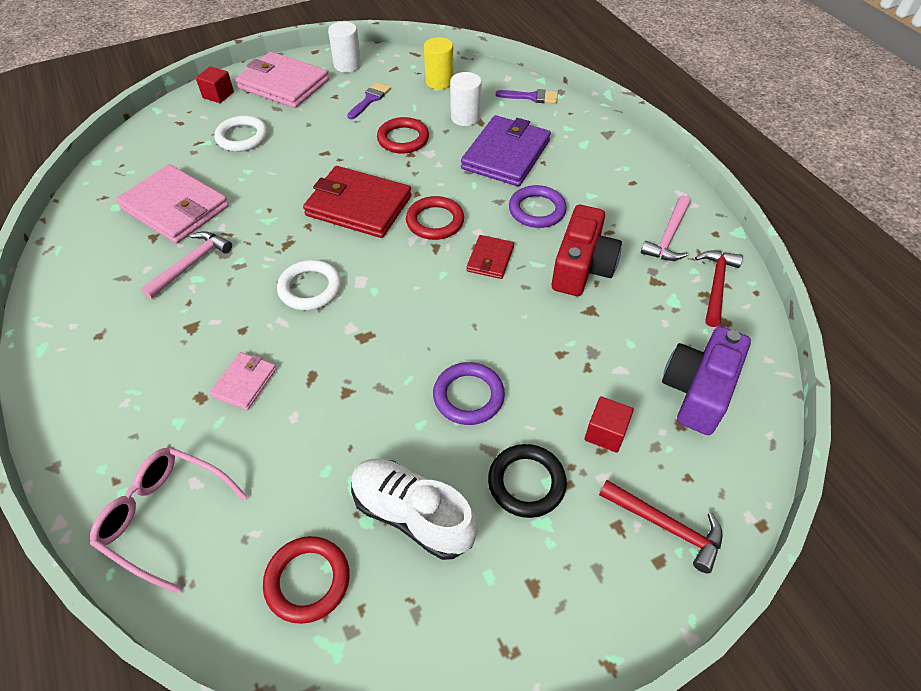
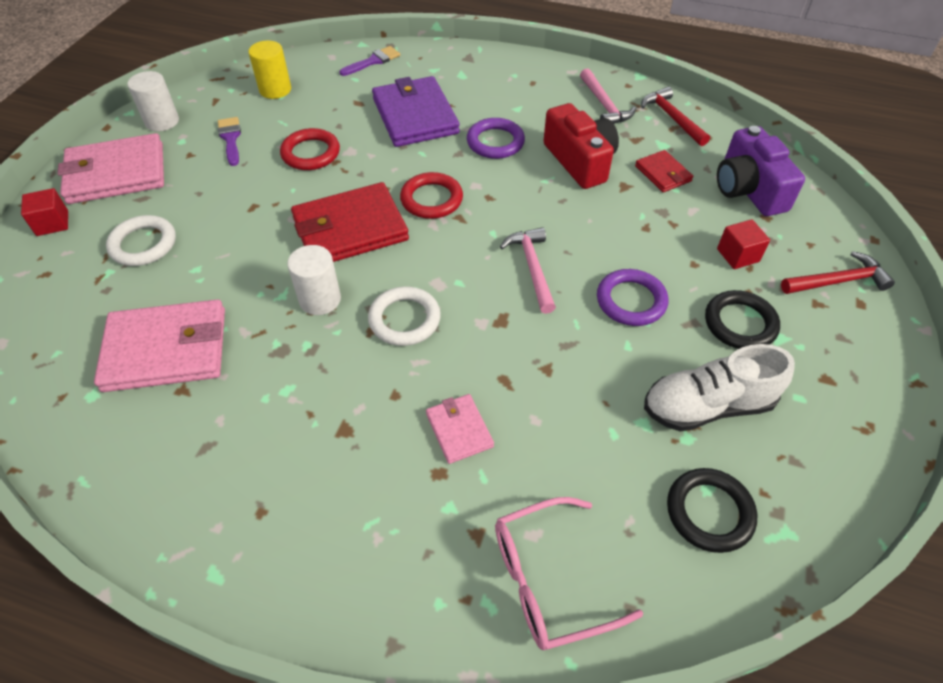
camera: 45 degrees left, 0 degrees up
pink hammer [141,231,232,299] -> pink hammer moved to [500,227,556,314]
red ring [263,536,350,624] -> black ring [667,468,758,553]
white cylinder [450,72,482,126] -> white cylinder moved to [287,245,341,315]
red wallet [466,235,514,279] -> red wallet moved to [635,150,693,192]

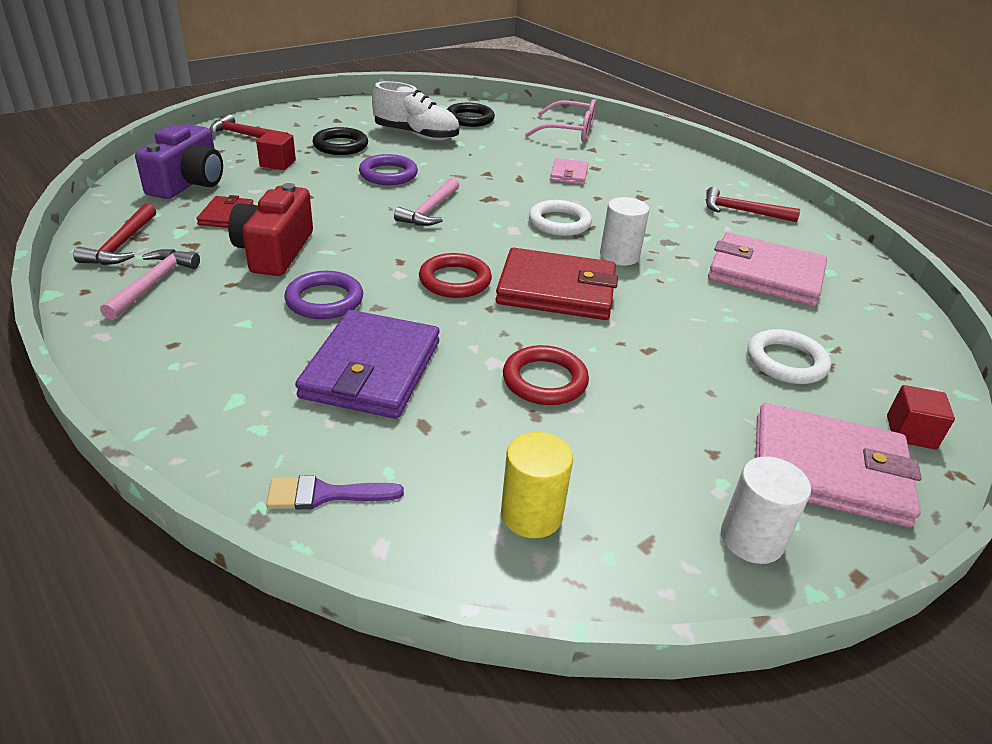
camera: 150 degrees left, 15 degrees down
purple brush [218,117,241,166] -> none
none -> red hammer [705,187,800,222]

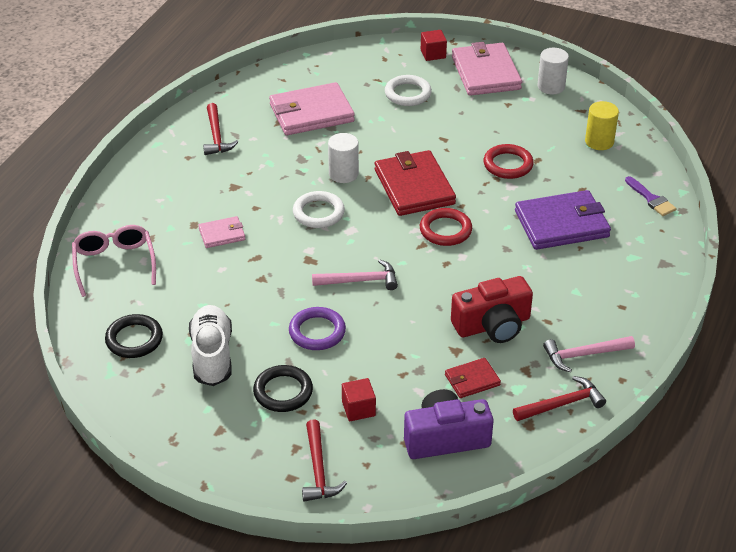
camera: 115 degrees left, 5 degrees up
purple ring [284,271,363,319] -> none
pink wallet [708,232,827,306] -> pink wallet turned 75 degrees clockwise [269,82,355,135]

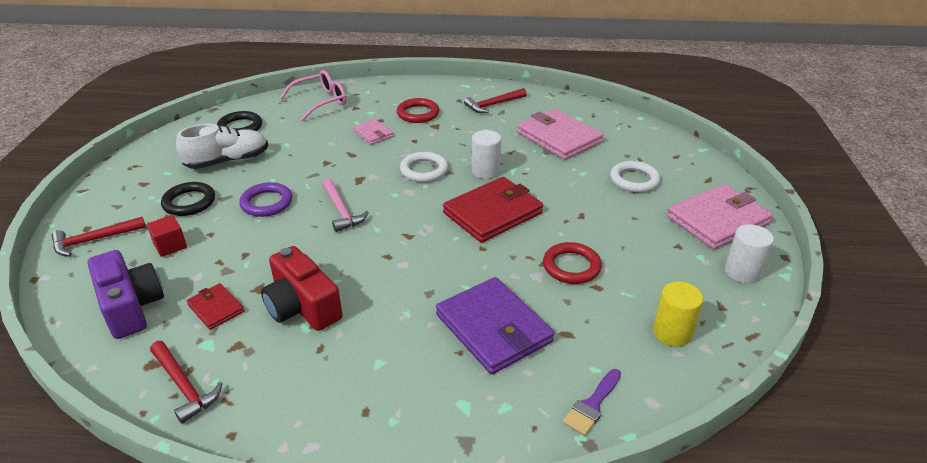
camera: 70 degrees right, 5 degrees down
red ring [420,208,472,246] -> red ring moved to [397,98,439,123]
red cube [421,30,447,61] -> none
pink hammer [543,336,635,372] -> none

